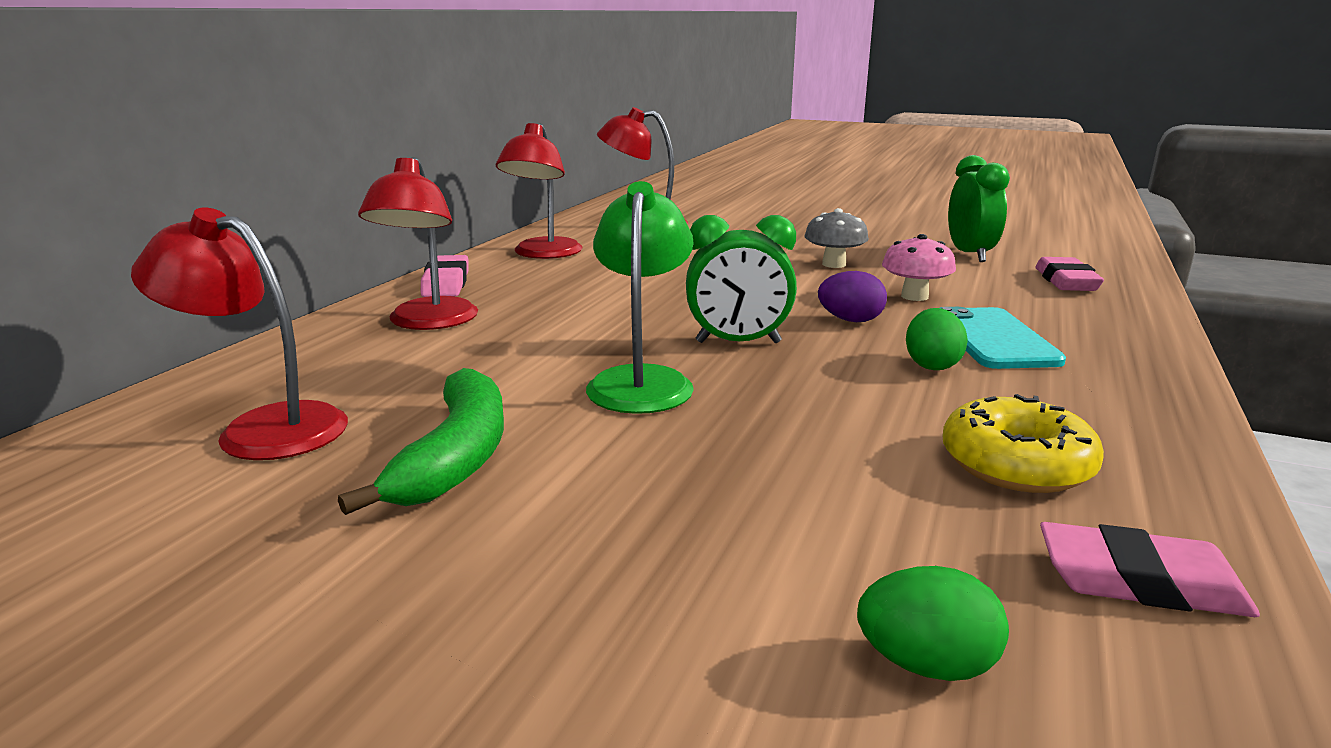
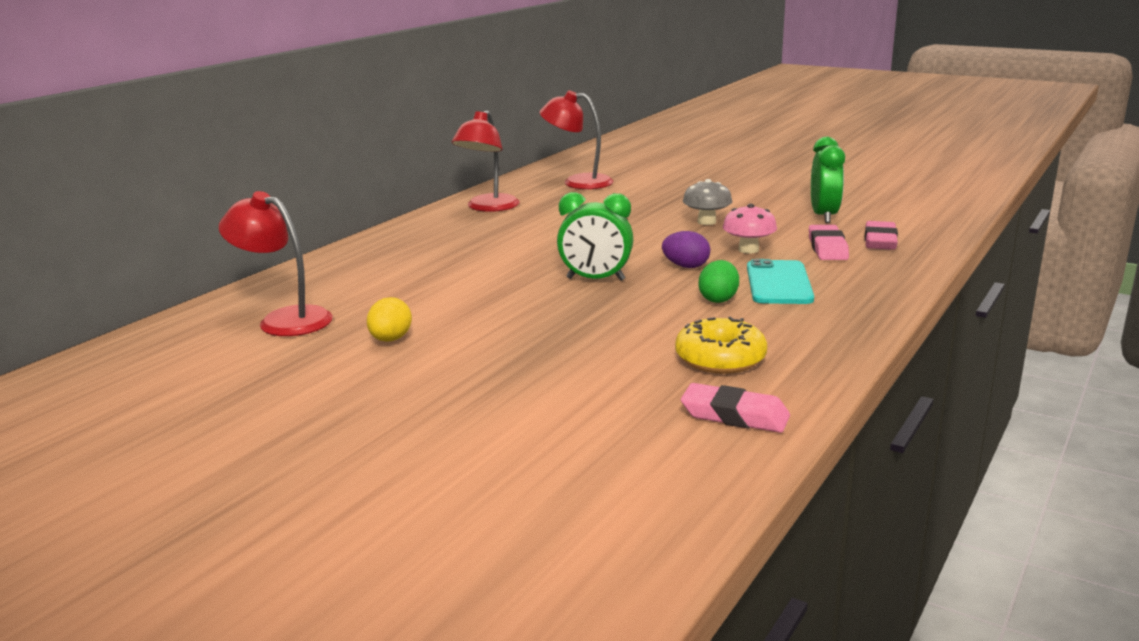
camera: 10 degrees right, 0 degrees up
green banana [338,368,504,515] -> yellow egg [367,297,412,342]
red lamp [358,157,478,330] -> none
pink eraser [421,255,469,297] -> pink eraser moved to [809,225,849,260]
green lamp [586,181,694,414] -> none
green egg [857,566,1009,681] -> none

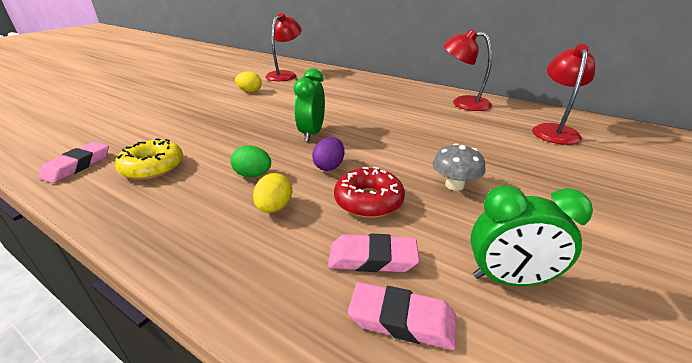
camera: 90 degrees right, 10 degrees up
pink mushroom [723,204,777,254] -> red donut [334,167,405,218]
turquoise phone [747,259,814,304] -> yellow egg [253,173,292,213]

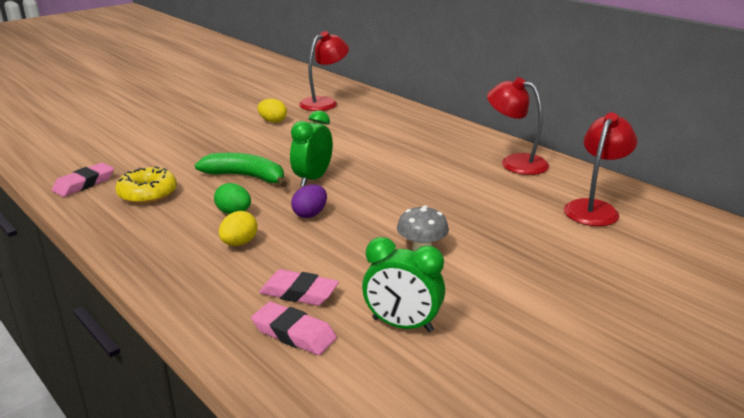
camera: 15 degrees right, 5 degrees down
red donut [334,167,405,218] -> none
none -> green banana [195,153,287,187]

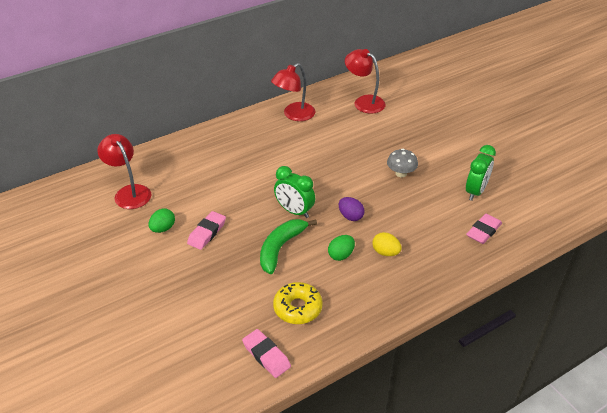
camera: 80 degrees left, 15 degrees up
yellow egg [257,99,287,123] -> green egg [149,209,175,233]
pink eraser [259,269,339,306] -> pink eraser moved to [187,211,226,250]

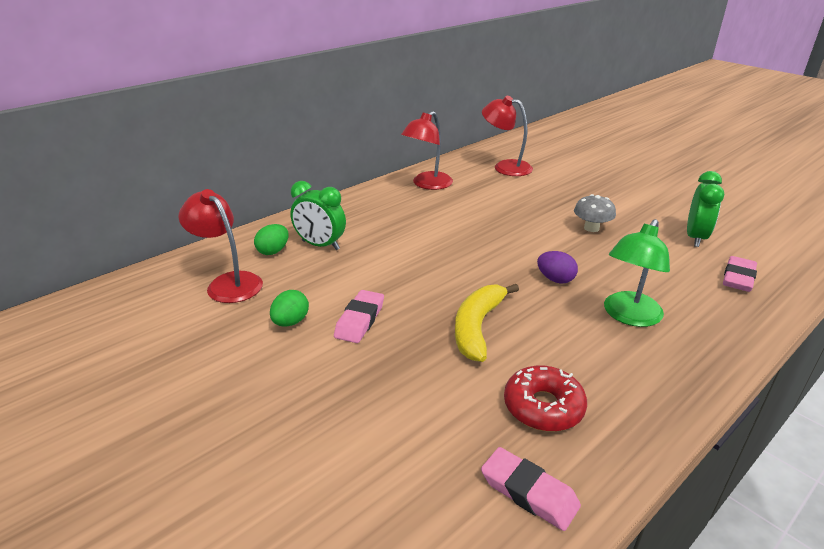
camera: 10 degrees left, 10 degrees down
green banana [260,219,317,274] -> yellow banana [455,284,519,362]
yellow donut [273,282,323,324] -> red donut [504,365,587,432]
green clock [274,166,315,218] -> green clock moved to [290,181,346,250]
green egg [328,235,355,261] -> green egg moved to [254,224,289,255]
yellow egg [372,232,402,256] -> green lamp [604,219,670,327]

